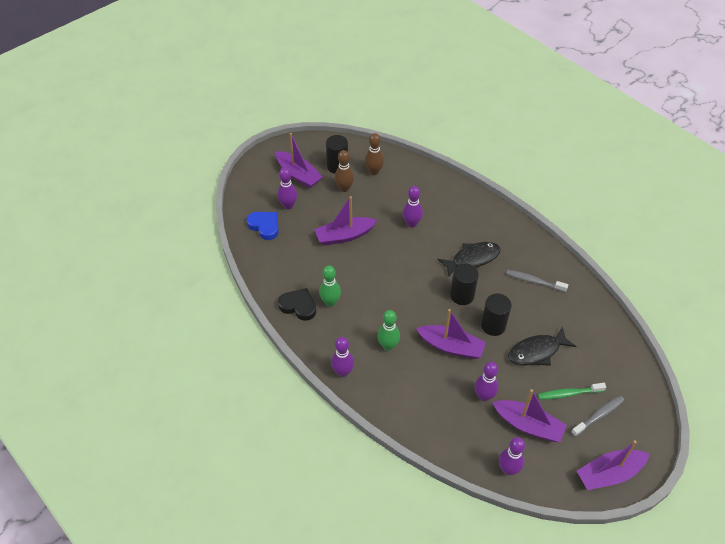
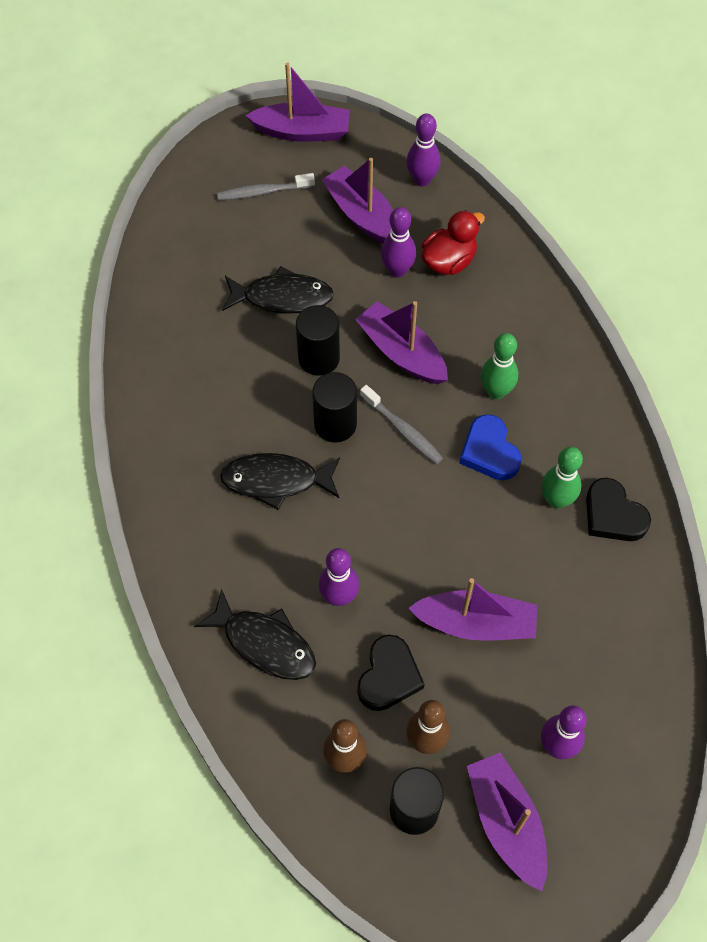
camera: 155 degrees left, 10 degrees up
blue heart [246,212,279,240] -> blue heart moved to [459,414,522,480]
purple bowling pin [331,337,354,377] -> none
grey toothbrush [506,270,568,292] -> grey toothbrush moved to [360,385,443,464]
green toothbrush [538,383,606,400] -> none
none -> black fish [194,589,316,680]
none -> black heart [358,635,425,711]
none -> red duck [421,210,485,275]

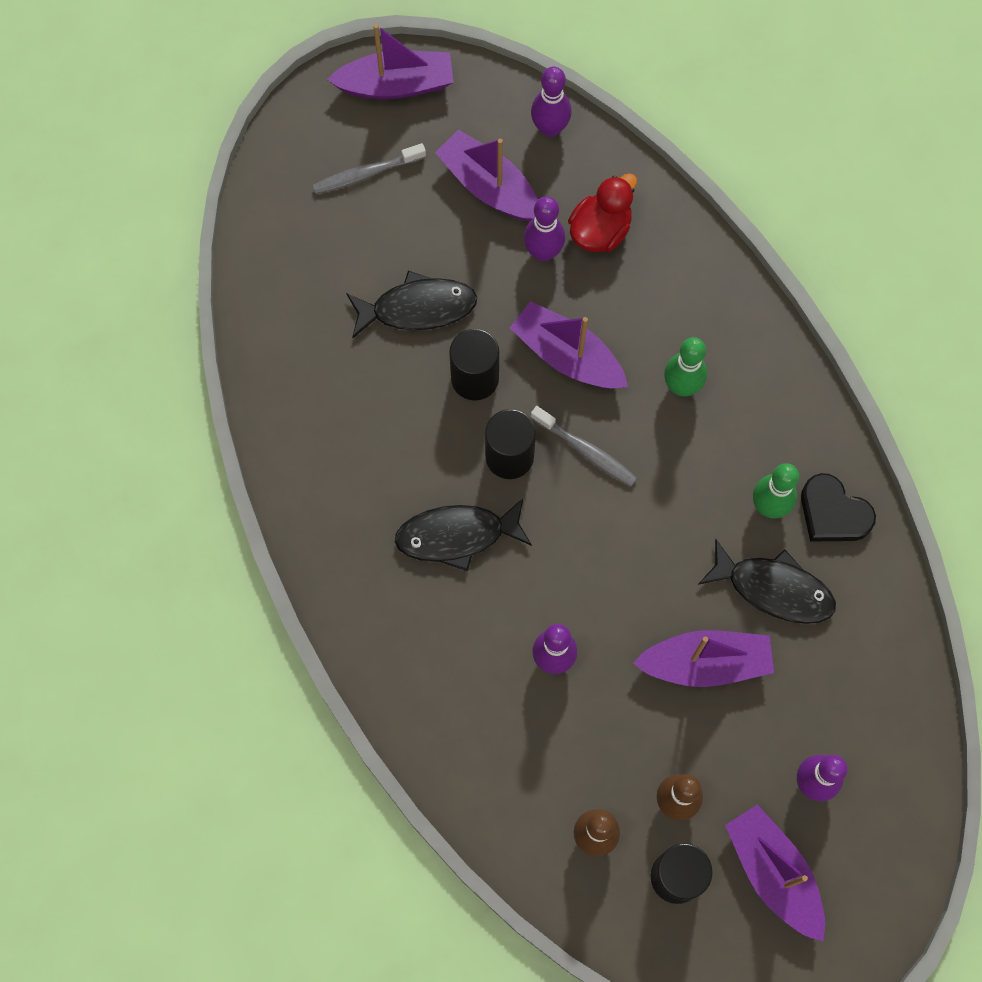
camera: 10 degrees left, 10 degrees up
black fish [194,589,316,680] -> black fish moved to [698,539,836,624]
black heart [358,635,425,711] -> none
blue heart [459,414,522,480] -> none

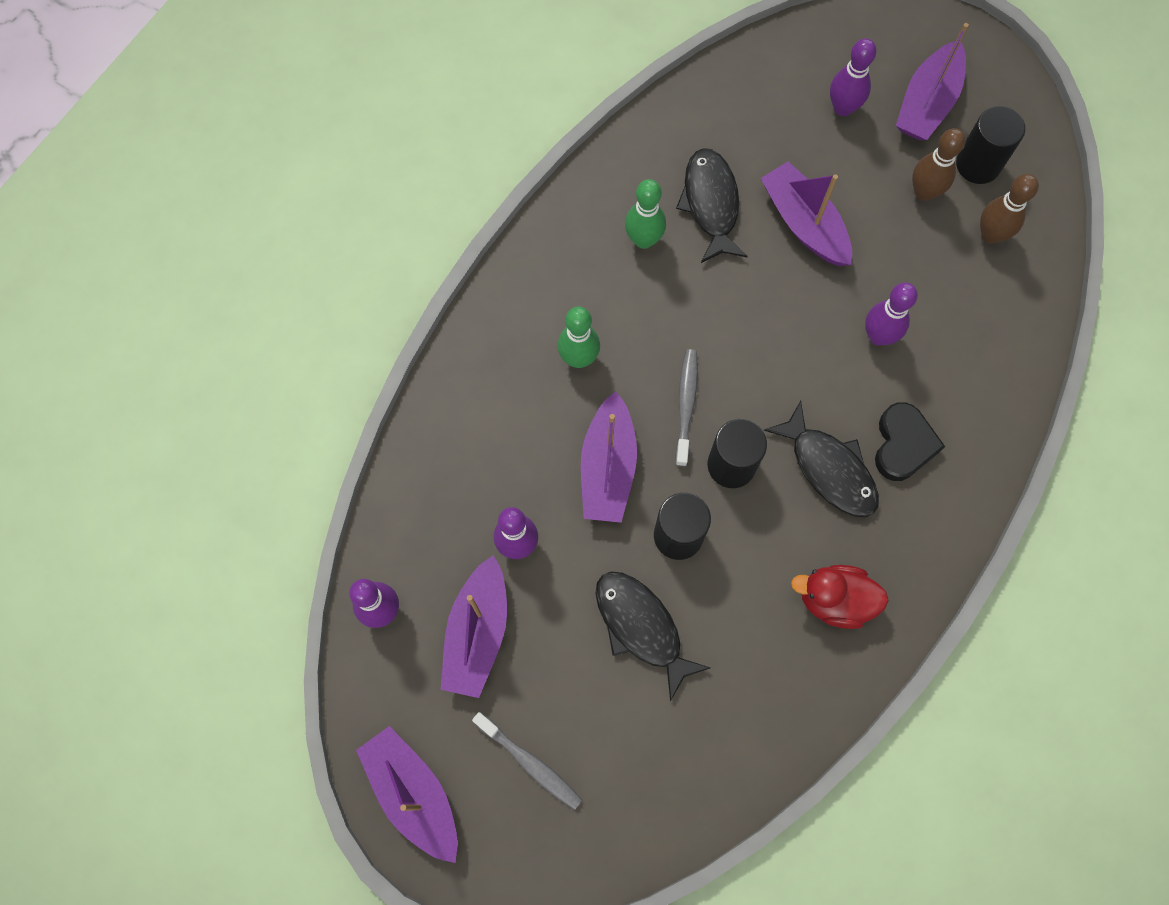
camera: 120 degrees left, 0 degrees up
red duck [568,173,637,252] -> red duck moved to [791,565,889,629]
black heart [801,473,876,542] -> black heart moved to [875,402,945,481]

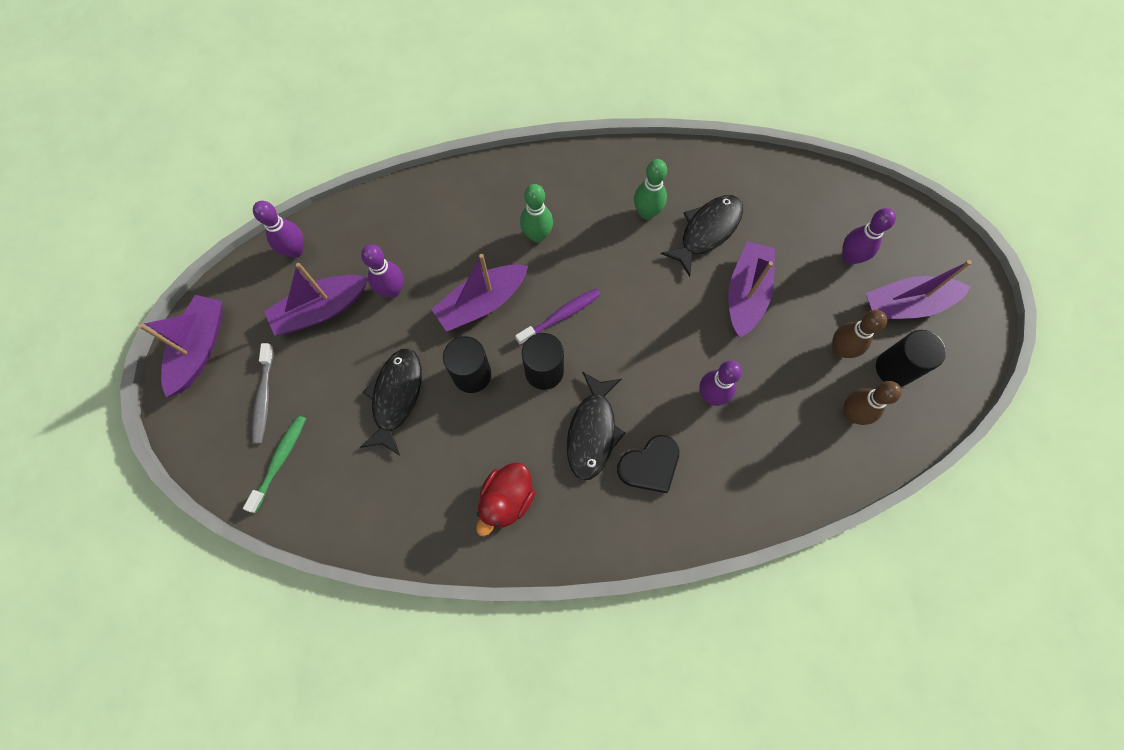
camera: 50 degrees right, 0 degrees up
grey toothbrush [675,349,698,466] -> purple toothbrush [515,289,600,345]
red duck [791,565,889,629] -> red duck turned 120 degrees counterclockwise [476,462,535,536]
none -> green toothbrush [243,415,306,513]

